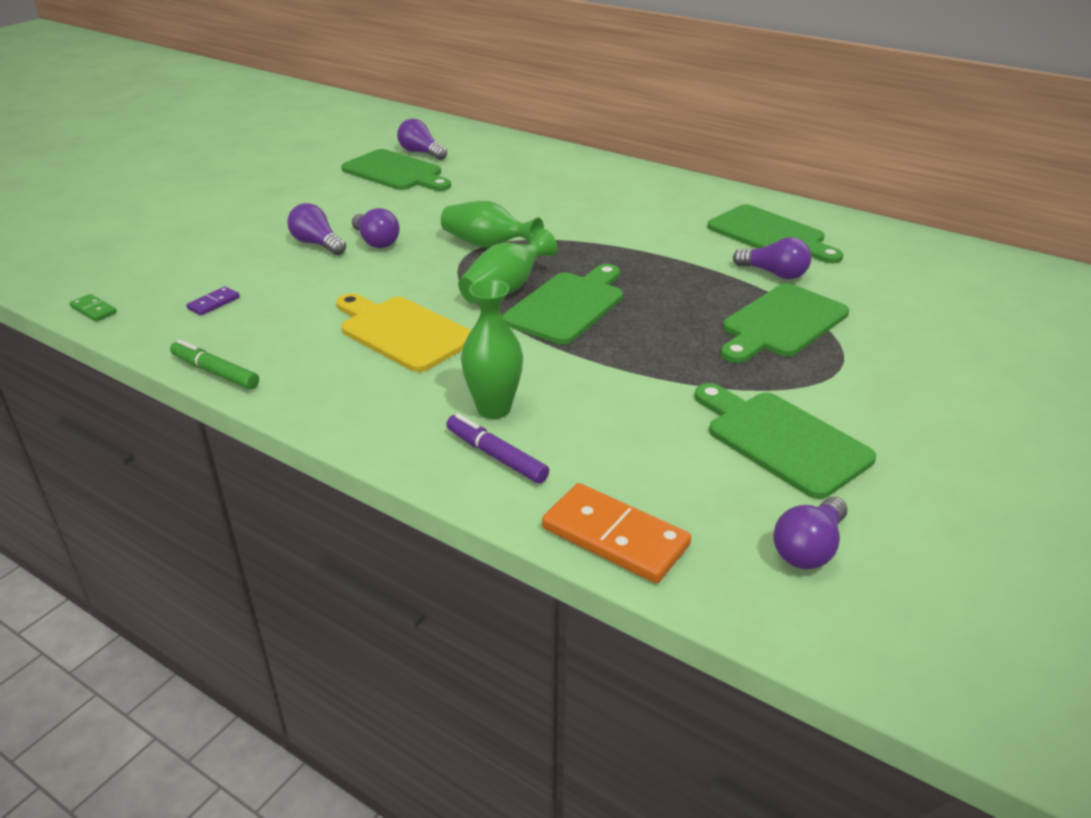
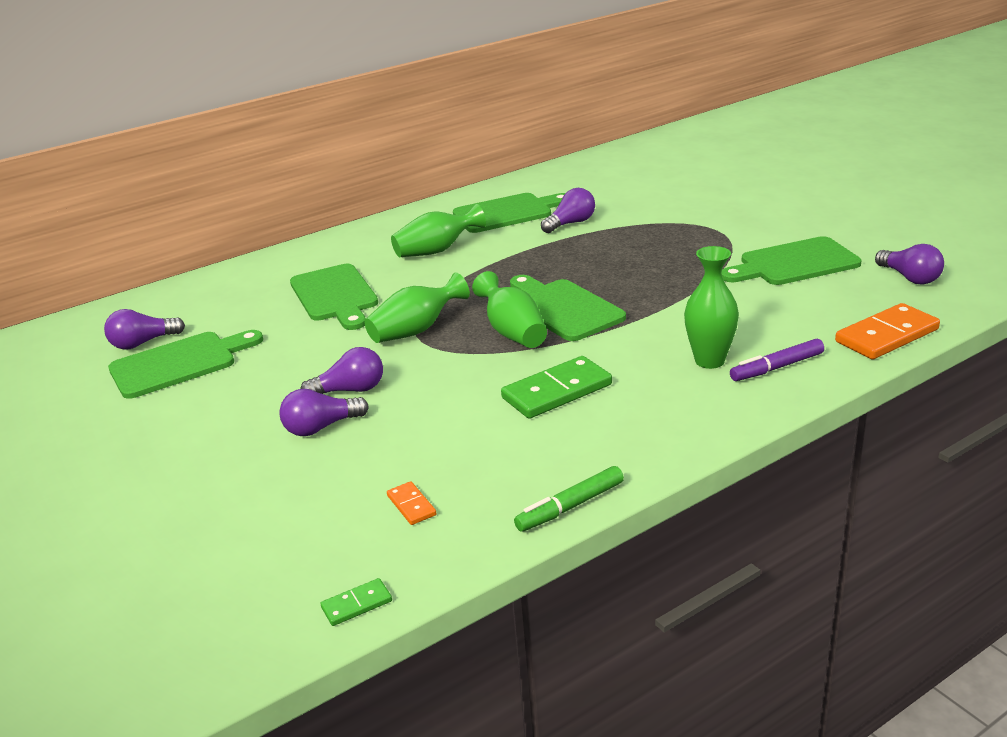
camera: 65 degrees left, 5 degrees down
purple domino [186,287,240,316] -> orange domino [387,481,436,525]
yellow cutting board [336,293,471,372] -> green domino [501,356,612,419]
green cutting board [721,283,849,363] -> green cutting board moved to [290,264,378,330]
none -> green vase [391,204,486,257]

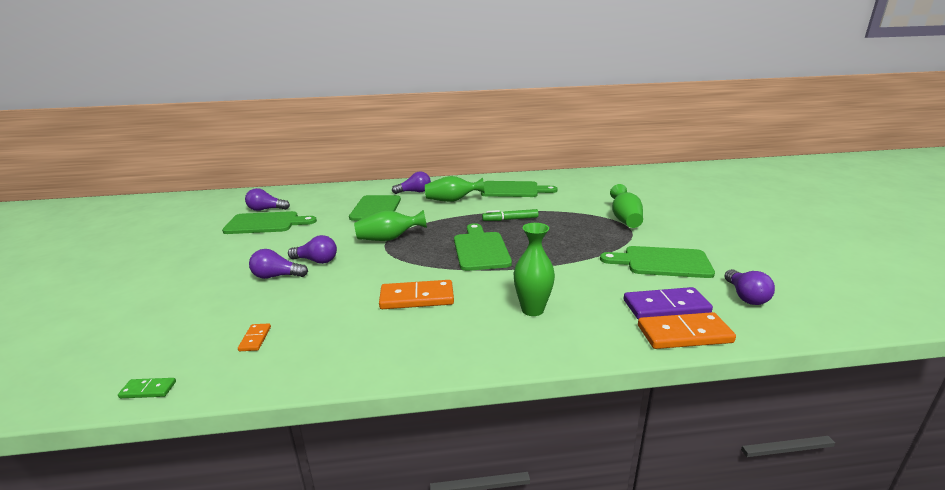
camera: 25 degrees right, 5 degrees down
green vase [472,271,547,348] -> green vase moved to [610,184,643,228]
green domino [501,356,612,419] -> orange domino [379,280,454,309]
green marker [514,466,624,532] -> green marker moved to [482,209,539,221]
purple light bulb [541,188,595,233] -> purple light bulb moved to [392,171,431,194]
purple marker [730,339,824,381] -> none
none -> purple domino [624,287,713,319]

